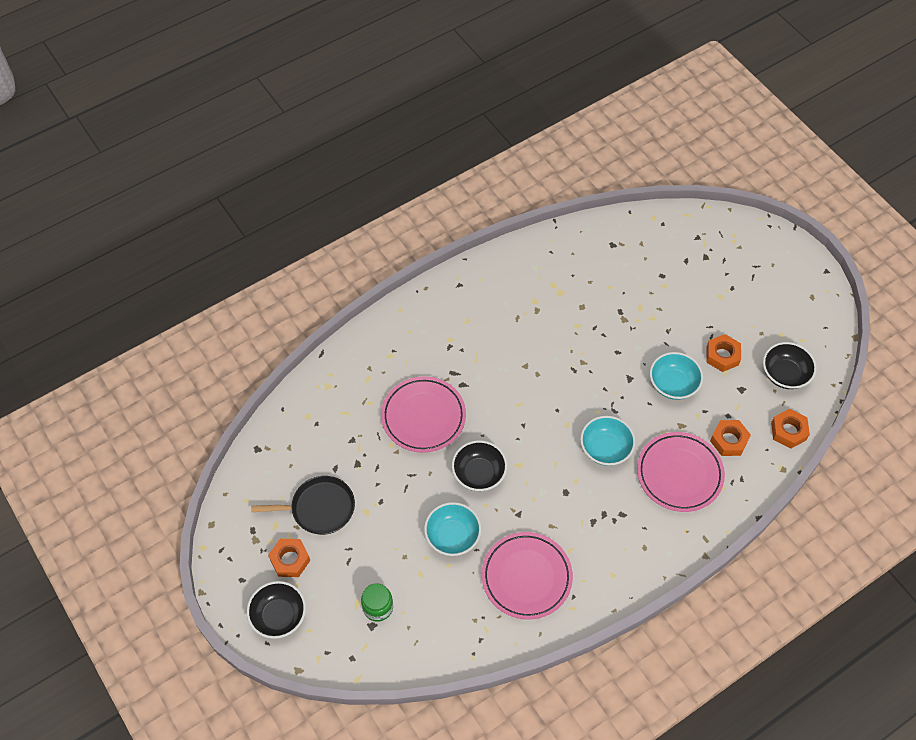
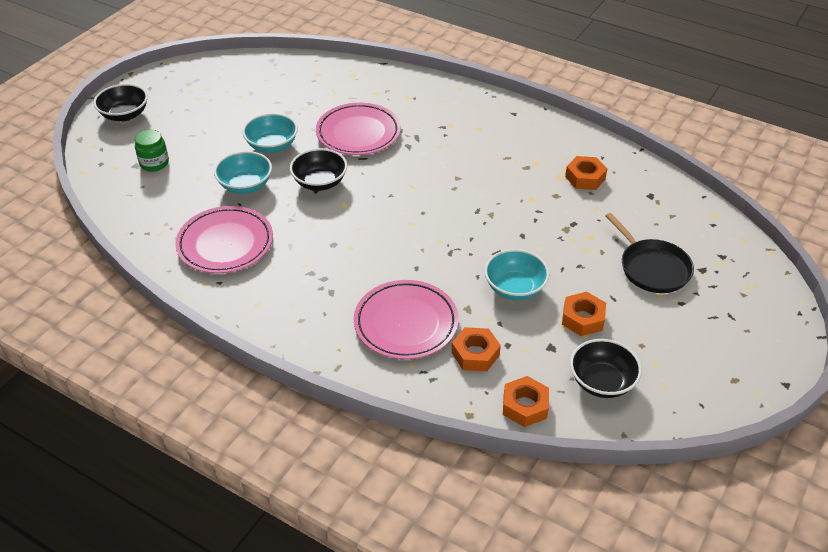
camera: 65 degrees right, 15 degrees down
black pan [251,476,355,535] -> black pan moved to [605,213,694,293]
orange nut [268,539,310,577] -> orange nut moved to [565,156,607,190]
turquoise bowl [580,416,635,466] -> turquoise bowl moved to [242,113,298,153]

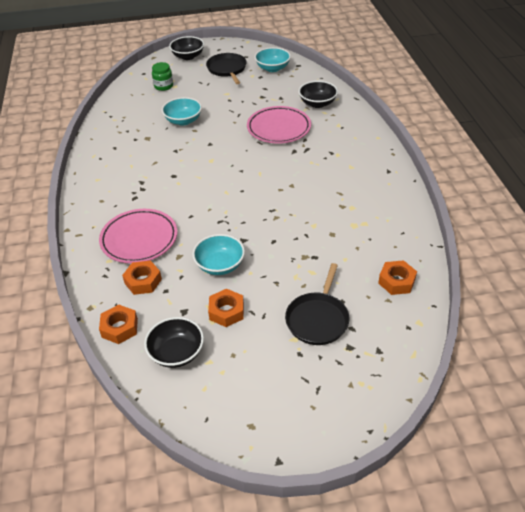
camera: 50 degrees right, 0 degrees up
pink plate [175,206,273,274] -> none
turquoise bowl [242,113,298,153] -> turquoise bowl moved to [255,47,291,72]
black bowl [290,148,347,191] -> black bowl moved to [299,81,338,108]
orange nut [565,156,607,190] -> orange nut moved to [378,260,417,295]
none -> black pan [206,53,247,84]

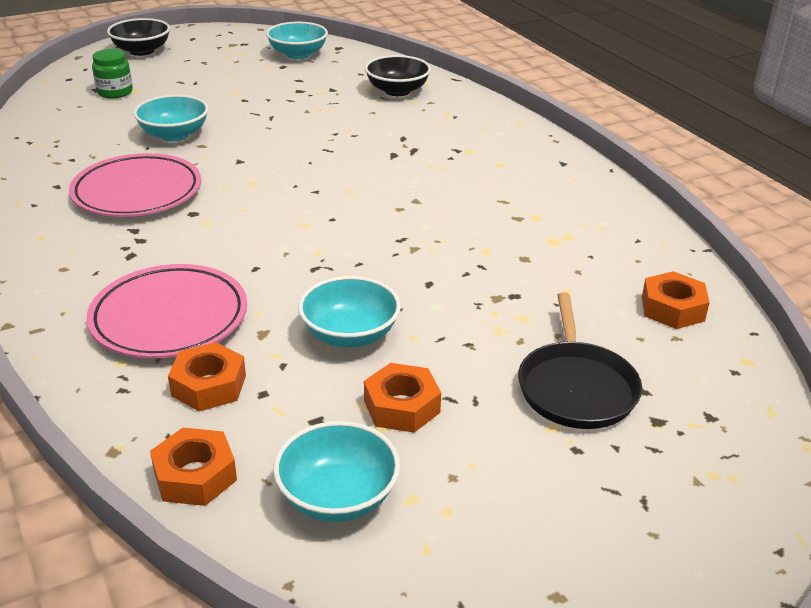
camera: 20 degrees left, 10 degrees down
black bowl [144,317,204,368] -> turquoise bowl [273,421,400,522]
black pan [206,53,247,84] -> none
pink plate [247,106,311,144] -> pink plate moved to [69,153,201,217]

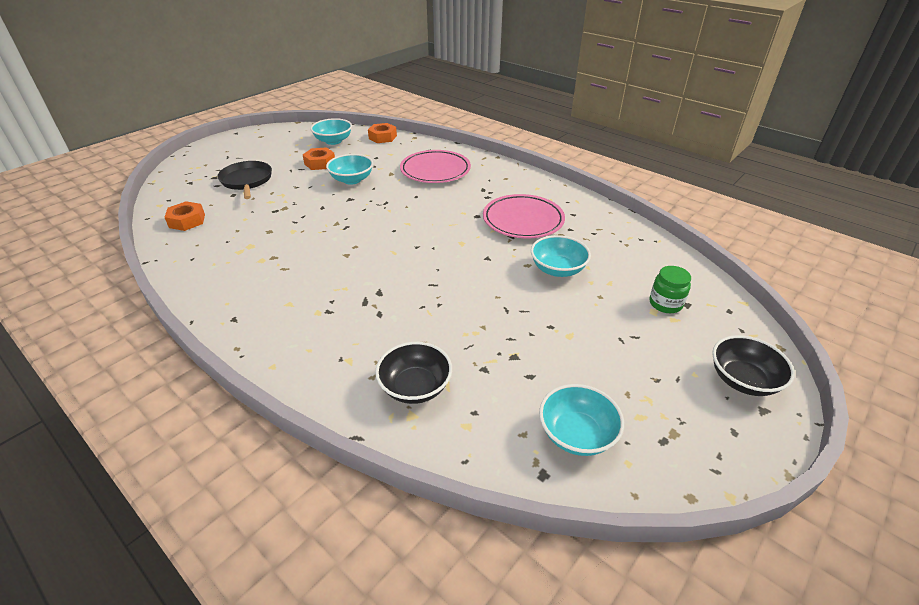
camera: 160 degrees right, 5 degrees up
orange nut [168,342,246,411] -> none

